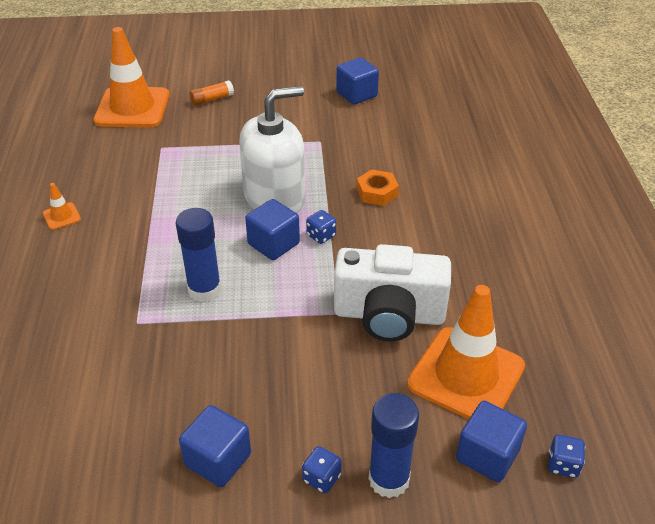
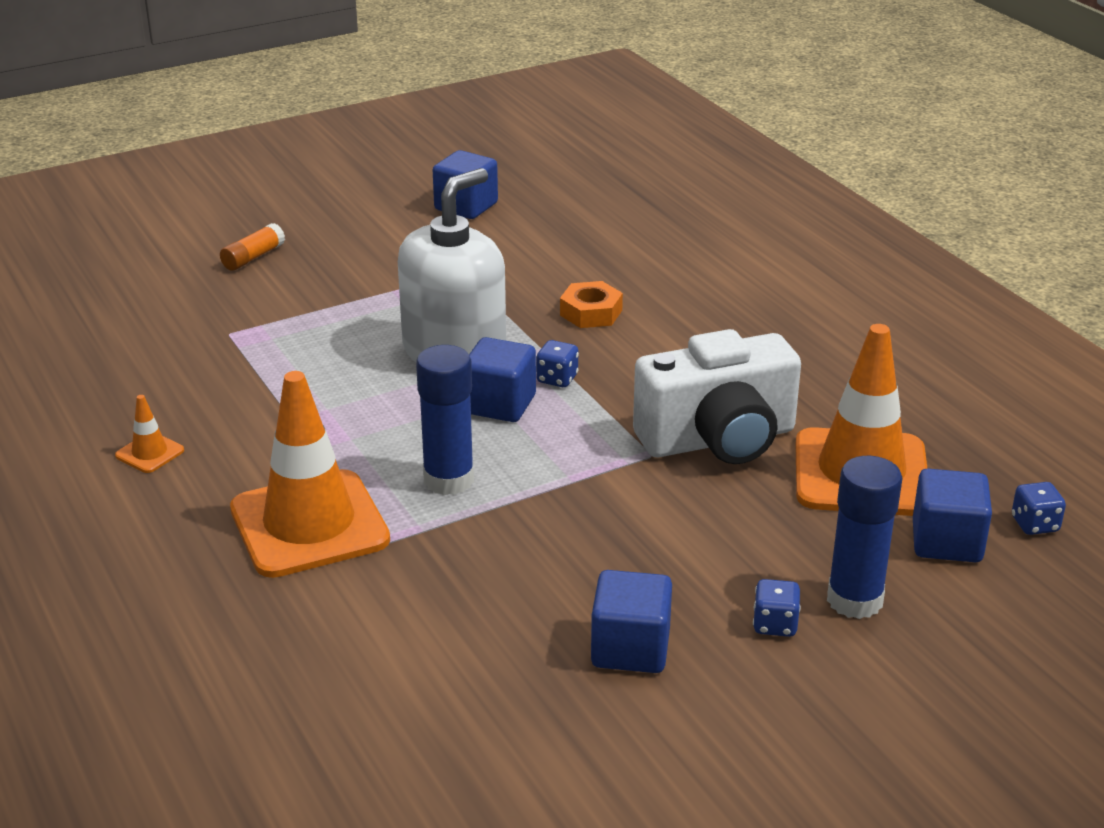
camera: 25 degrees left, 10 degrees down
orange traffic cone [94,27,170,127] -> orange traffic cone moved to [230,371,390,578]

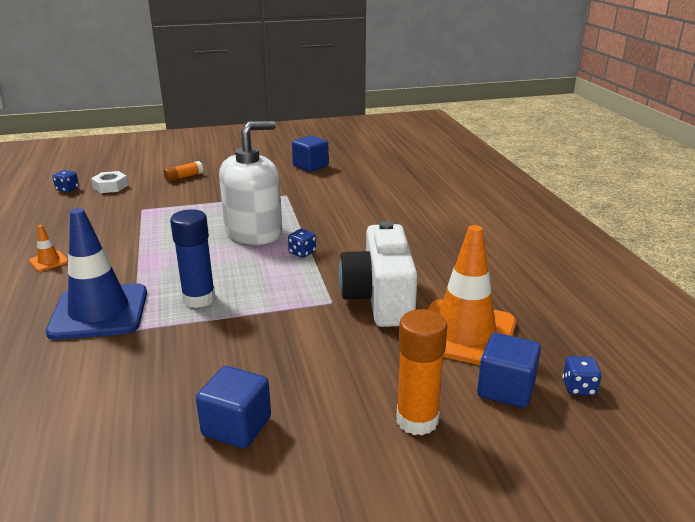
camera: 15 degrees right, 5 degrees down
orange traffic cone [230,371,390,578] -> blue traffic cone [46,208,147,340]
blue cube [469,337,536,422] -> none
orange nut [560,281,623,328] -> none
white camera [633,329,801,464] -> white camera turned 90 degrees clockwise [339,221,418,327]
blue dice [753,579,801,637] -> blue dice moved to [52,170,79,192]
blue glue stick [827,456,902,619] -> orange glue stick [397,309,447,436]
none -> white nut [91,171,128,193]

